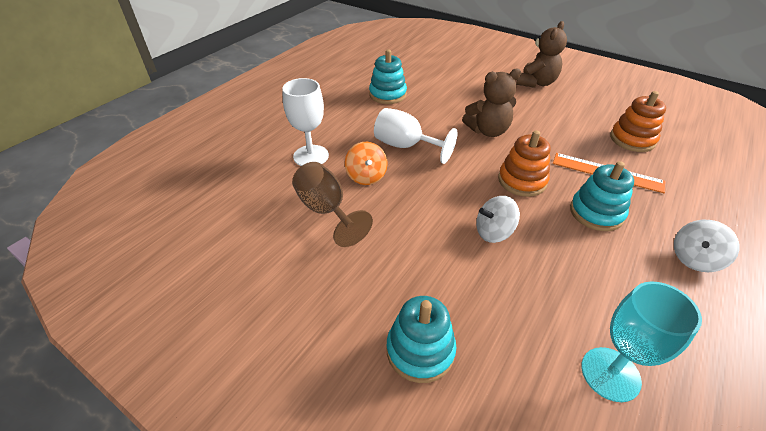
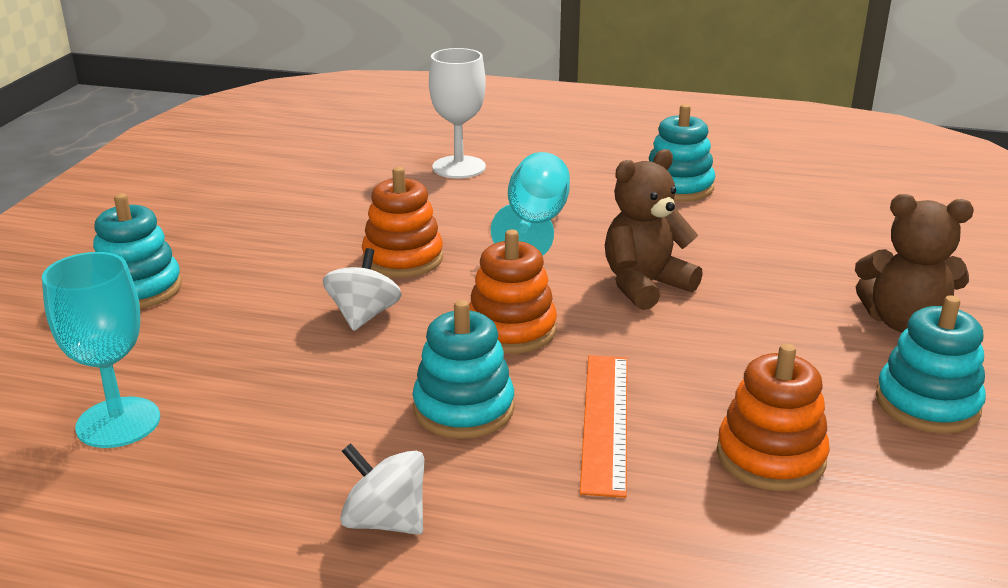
camera: 70 degrees right, 15 degrees down
brown goblet [292,162,373,247] -> none
orange spinning top [345,142,388,185] -> none
white goblet [374,108,457,164] -> turquoise goblet [491,152,570,256]
brown teddy bear [462,68,522,137] -> brown teddy bear turned 90 degrees clockwise [605,149,703,310]
white spinning top [476,196,520,243] -> white spinning top turned 45 degrees clockwise [323,248,402,331]
none -> orange stacking toy [362,167,443,278]
none -> turquoise stacking toy [876,295,986,434]

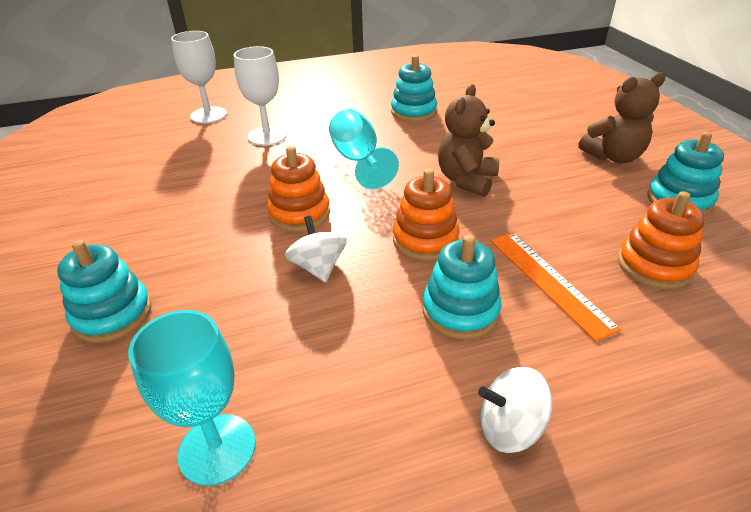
camera: 30 degrees left, 10 degrees up
none -> white goblet [171,31,227,124]

